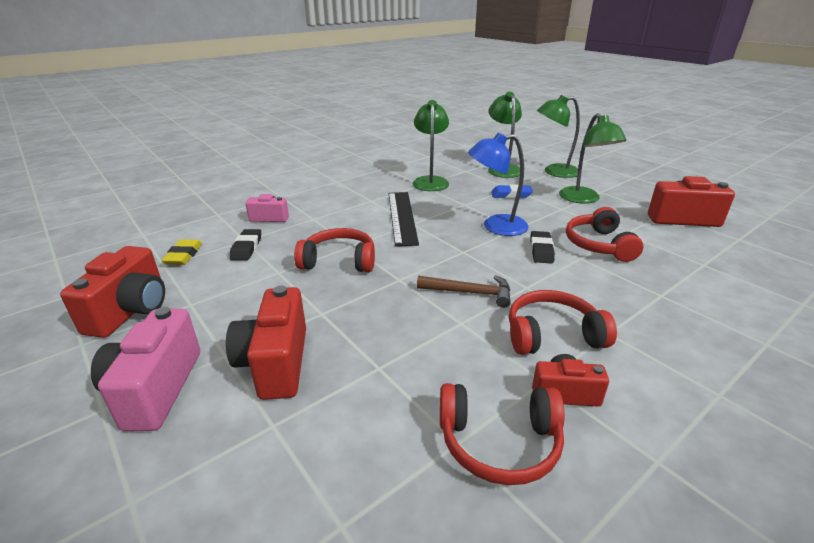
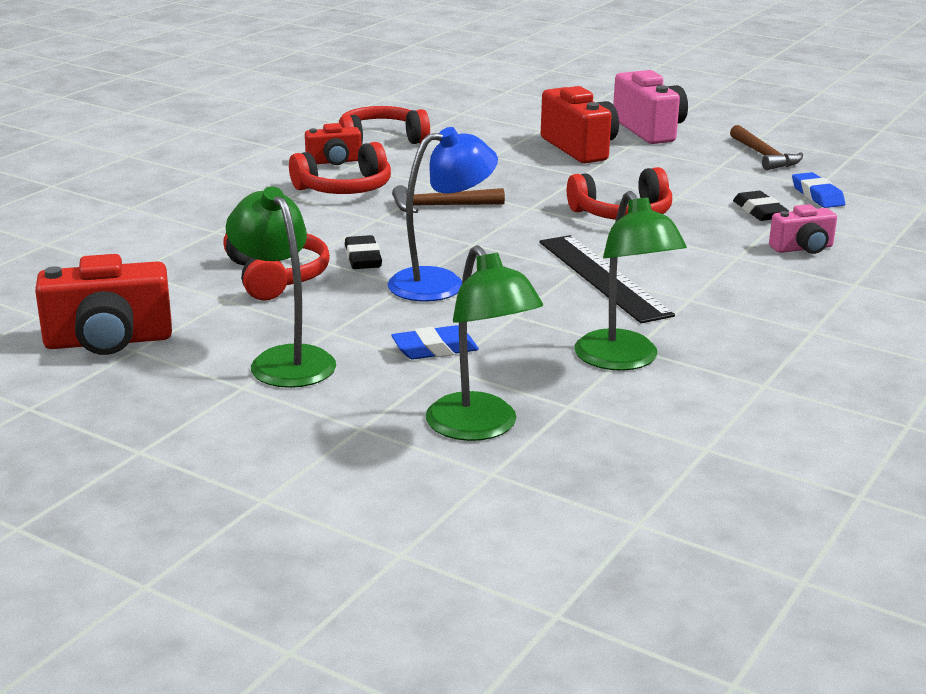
camera: 160 degrees right, 5 degrees down
red camera [60,246,165,338] -> brown hammer [730,125,803,170]
yellow eraser [161,239,202,265] -> blue eraser [792,172,845,208]
green lamp [537,95,580,178] -> none

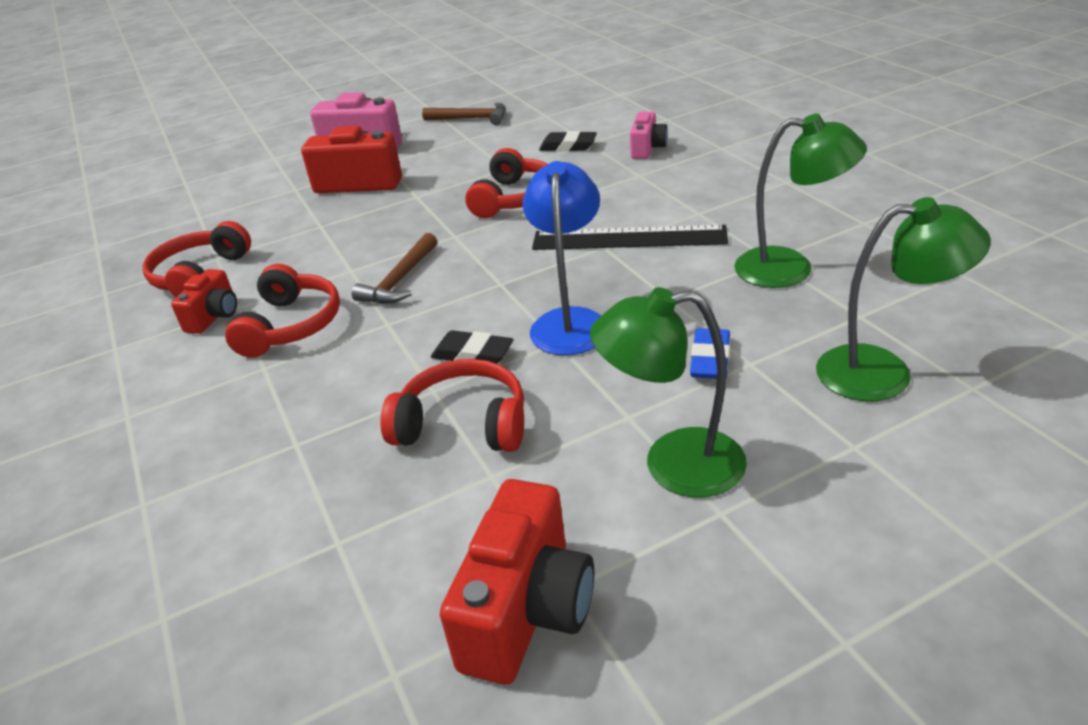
camera: 55 degrees left, 10 degrees up
blue eraser [792,172,845,208] -> none

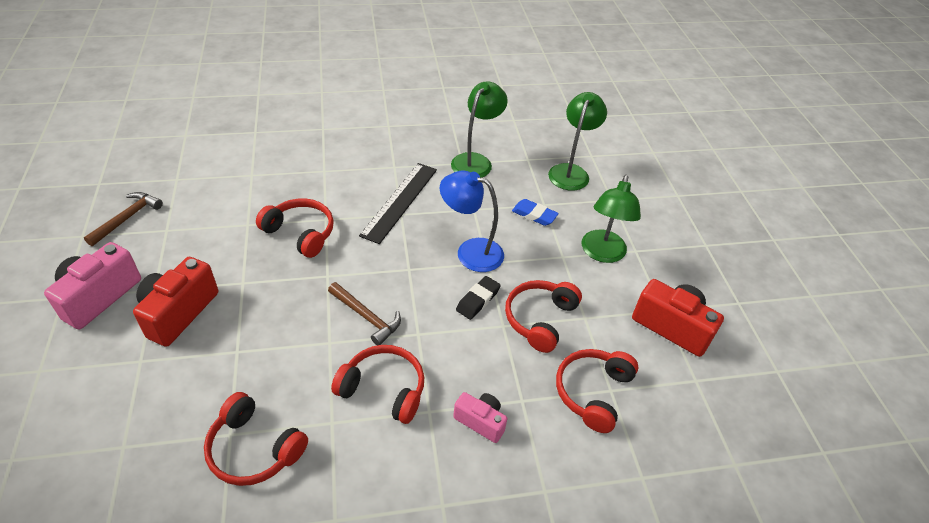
camera: 80 degrees left, 10 degrees up
red camera [171,269,237,334] -> none
black eraser [539,131,597,151] -> none
pink camera [630,112,668,159] -> pink camera moved to [453,392,507,443]
none -> red headphones [556,349,639,433]

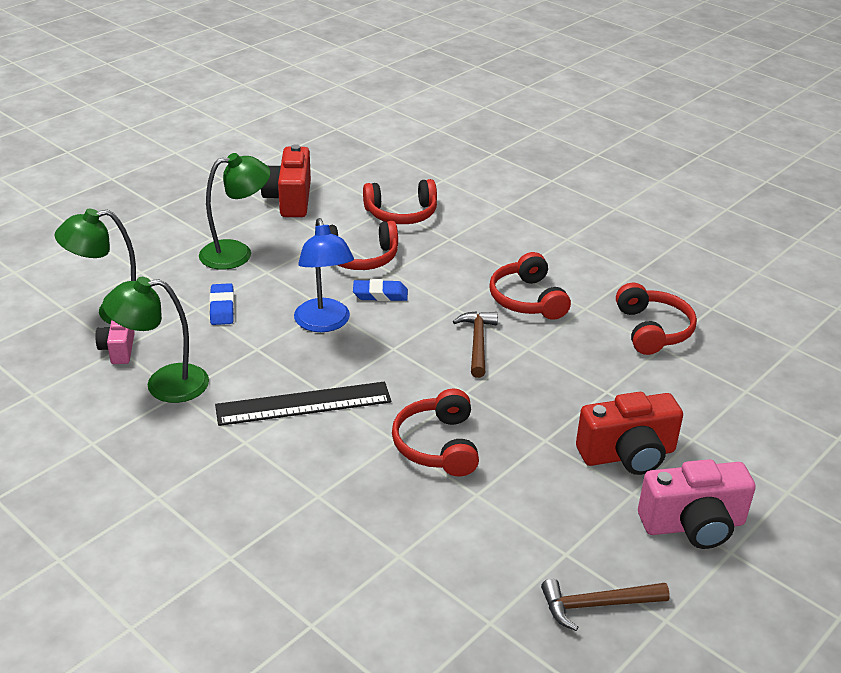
camera: 125 degrees left, 10 degrees down
pink camera [453,392,507,443] -> pink camera moved to [95,320,135,364]
black eraser [456,276,501,320] -> blue eraser [353,279,408,301]

